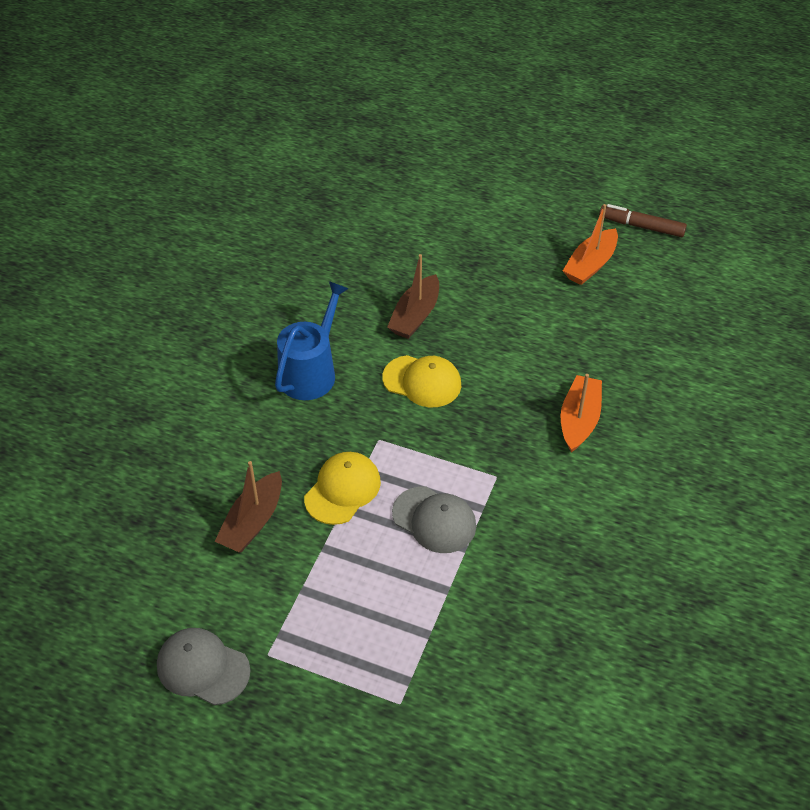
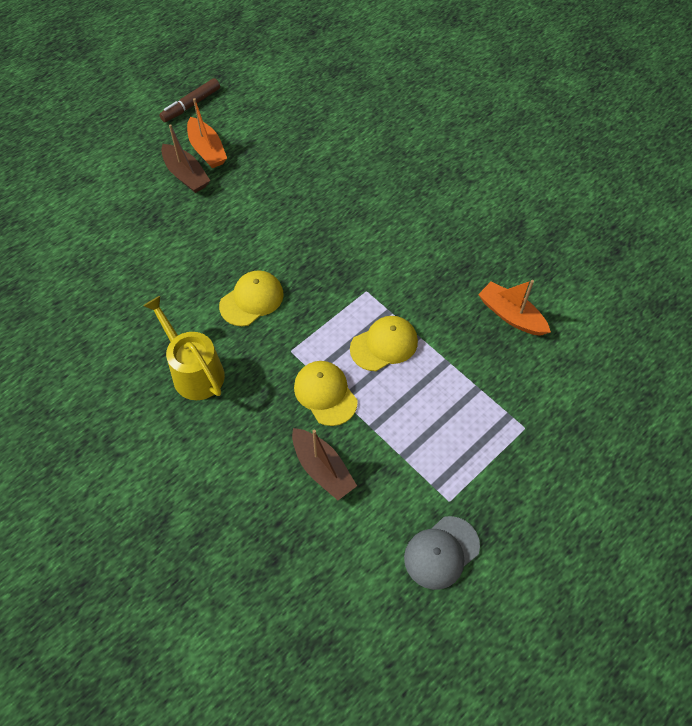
camera: 65 degrees left, 10 degrees up
blue watering can [275,281,349,400] -> yellow watering can [143,296,225,400]
brown boat [387,254,439,339] -> brown boat moved to [161,124,210,193]
grey cap [392,486,476,553] -> yellow cap [350,316,418,371]
orange boat [561,374,602,453] -> orange boat moved to [478,280,551,336]

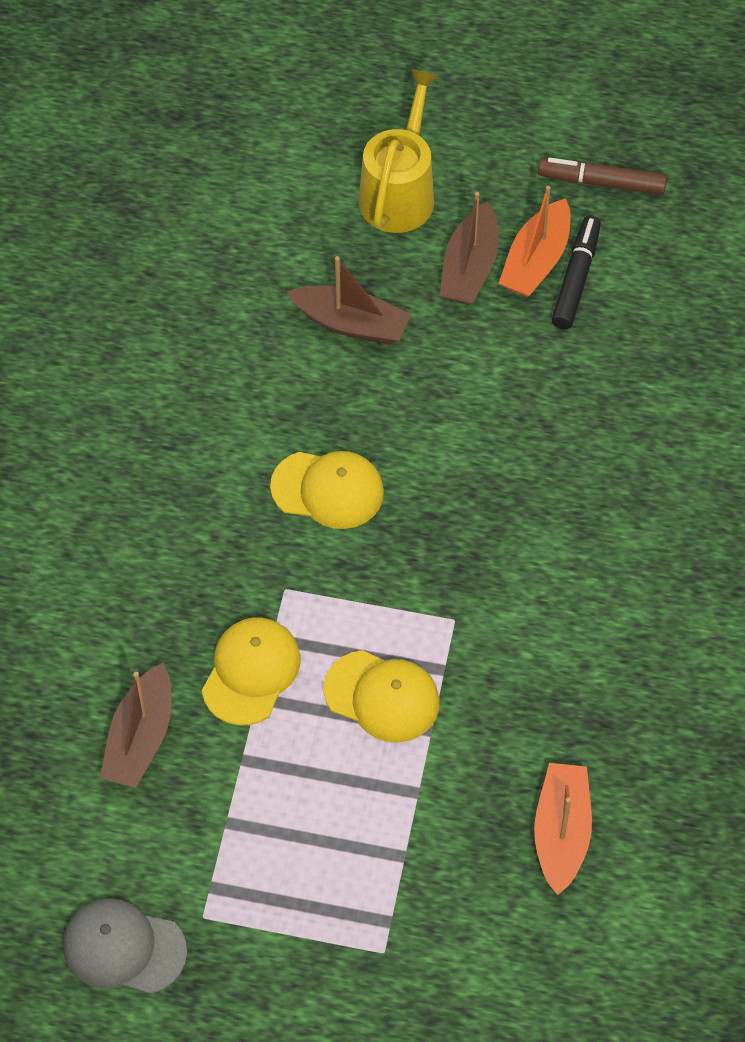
camera: 55 degrees right, 0 degrees up
yellow watering can [143,296,225,400] -> yellow watering can moved to [359,69,439,233]
none -> brown boat [287,256,411,345]
none -> black marker [551,215,601,329]

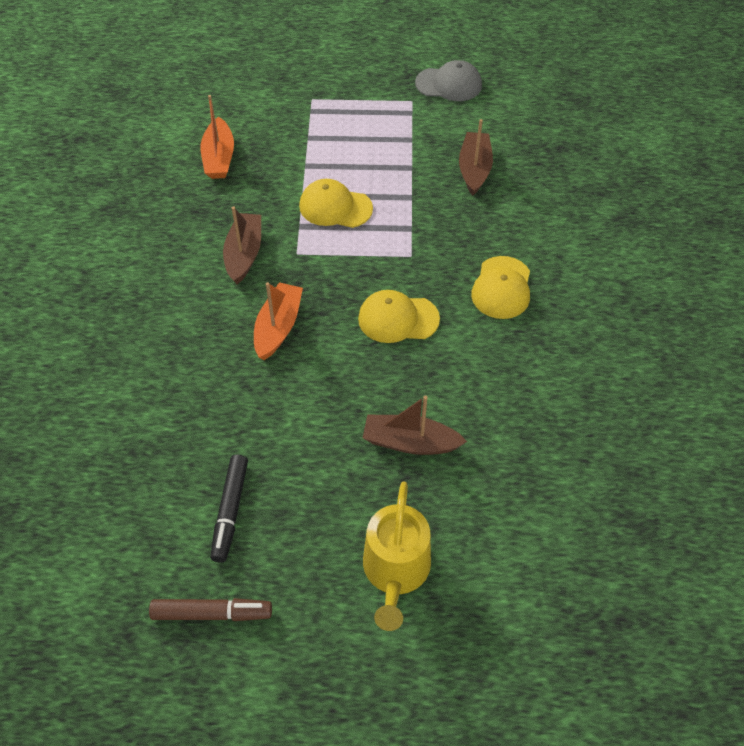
camera: 170 degrees right, 5 degrees down
yellow cap [202,618,301,725] -> yellow cap moved to [471,256,530,319]
brown boat [440,192,499,305] -> brown boat moved to [223,206,261,284]
orange boat [499,186,571,297] -> orange boat moved to [254,282,303,360]

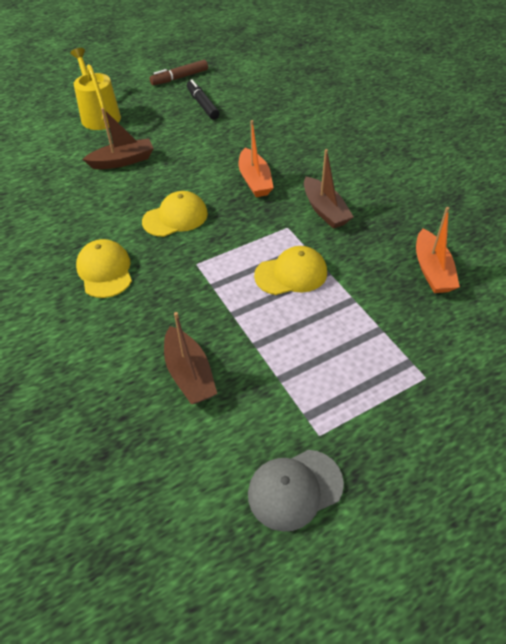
camera: 150 degrees right, 5 degrees down
orange boat [201,95,234,179] -> orange boat turned 150 degrees counterclockwise [416,207,460,293]

